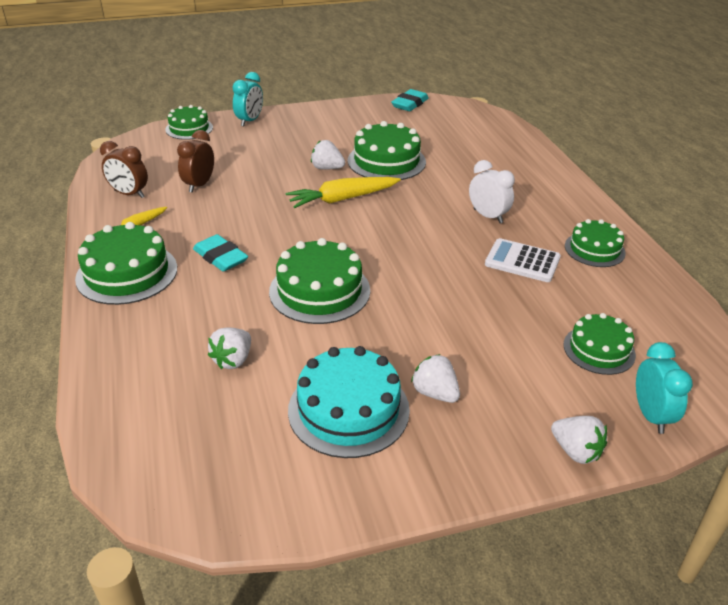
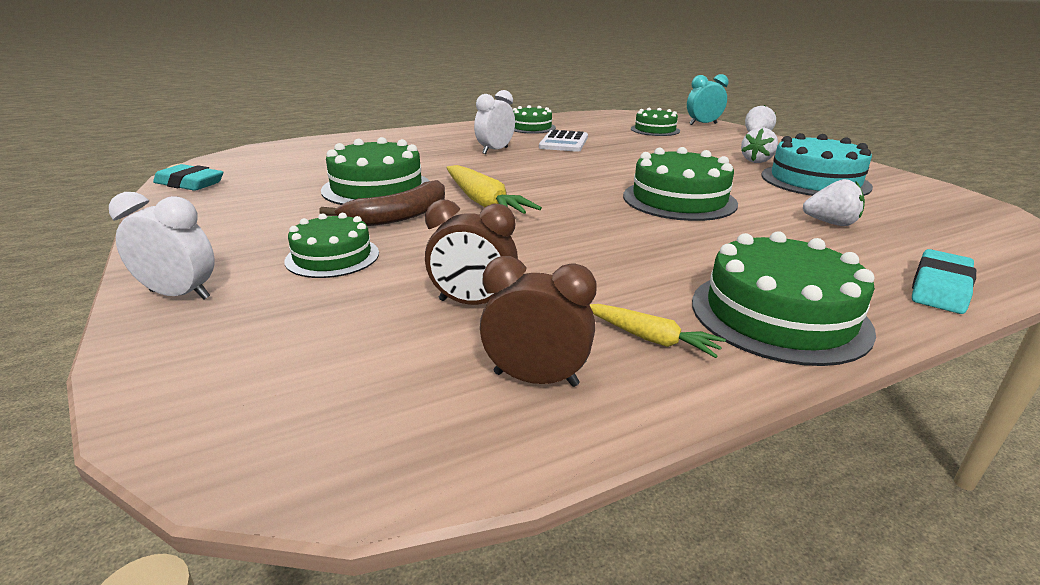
camera: 100 degrees left, 10 degrees down
brown clock [100,141,148,198] -> brown clock turned 90 degrees counterclockwise [480,256,597,387]
green cake [165,105,213,140] -> green cake moved to [285,213,379,278]
turquoise eraser [193,234,248,272] -> turquoise eraser moved to [912,249,976,314]
turquoise clock [232,72,263,126] -> white clock [109,192,214,299]
white strawberry [311,140,345,169] -> brown banana [319,180,445,226]

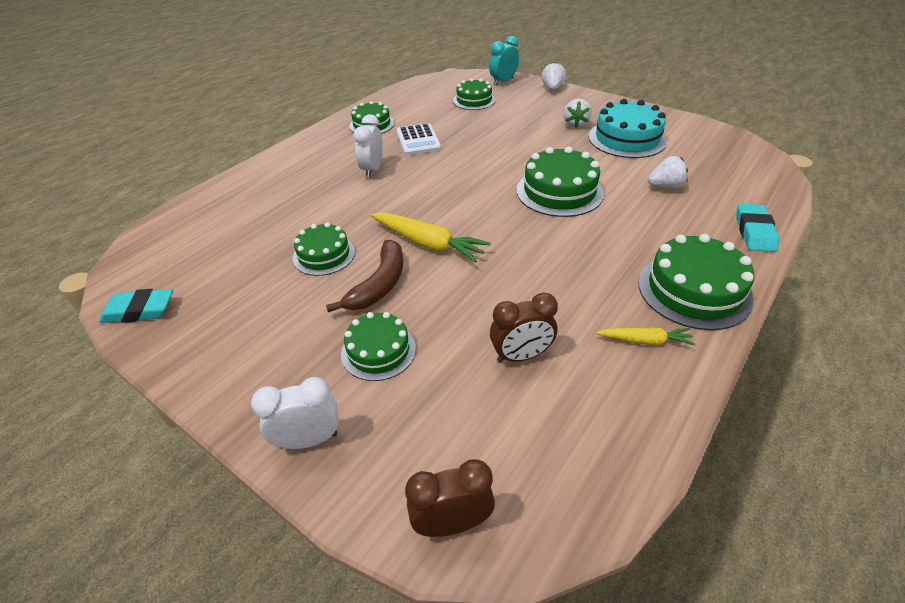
camera: 25 degrees left, 15 degrees up
green cake [321,137,429,205] -> green cake [293,222,355,276], size x0.64
brown clock [480,256,597,387] -> brown clock moved to [405,459,495,537]

